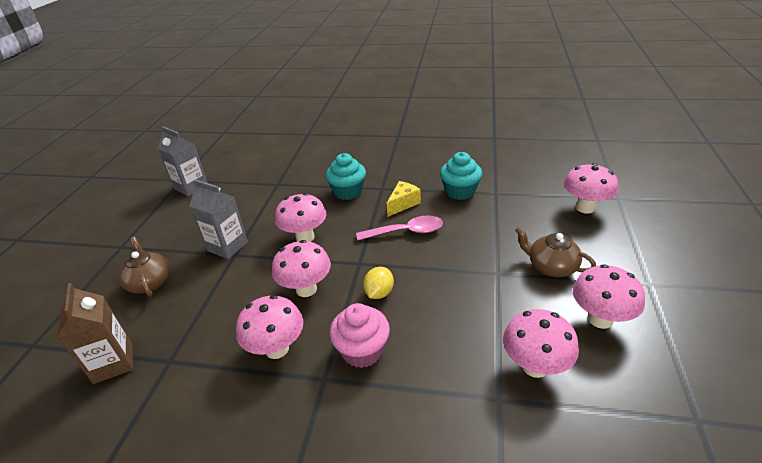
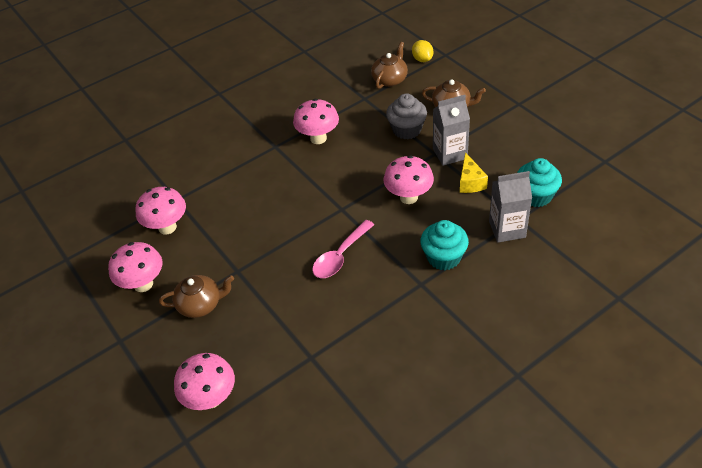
camera: 135 degrees right, 10 degrees up
brown carton [57,283,133,384] -> brown teapot [371,42,408,89]
grey carton [158,126,208,196] -> grey carton moved to [489,171,532,243]
pink mushroom [272,240,331,297] -> none
pink cupcake [330,303,390,368] -> none
yellow lemon [363,267,394,299] -> yellow lemon moved to [412,40,433,62]
yellow cheese [387,181,421,217] -> yellow cheese moved to [460,152,488,193]
turquoise cupcake [440,152,482,200] -> turquoise cupcake moved to [517,158,562,207]
none -> grey cupcake [386,93,427,139]

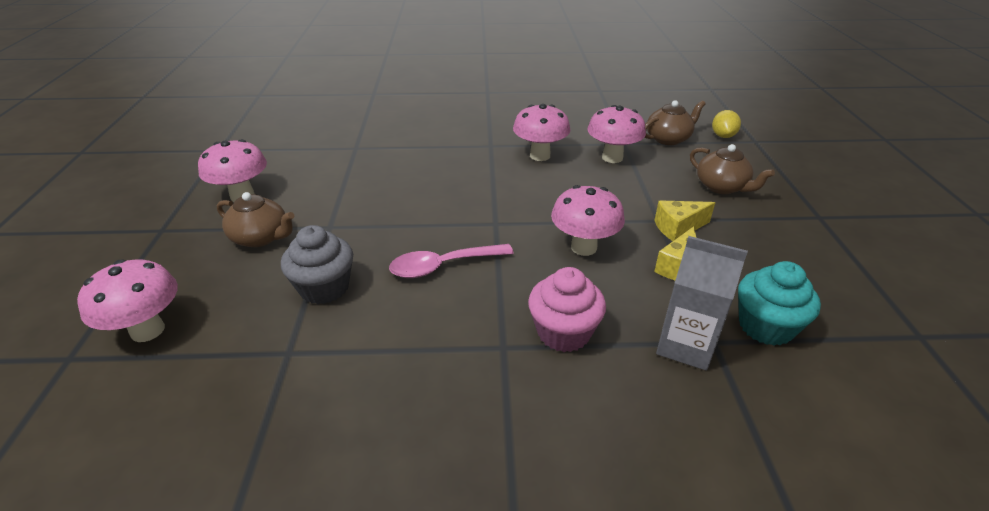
camera: 30 degrees right, 10 degrees down
pink mushroom [136,187,186,235] -> pink mushroom moved to [587,105,646,163]
grey cupcake [386,93,427,139] -> grey cupcake moved to [281,225,353,304]
turquoise cupcake [420,220,469,270] -> pink cupcake [528,267,606,352]
grey carton [433,95,470,166] -> yellow cheese [654,200,715,241]

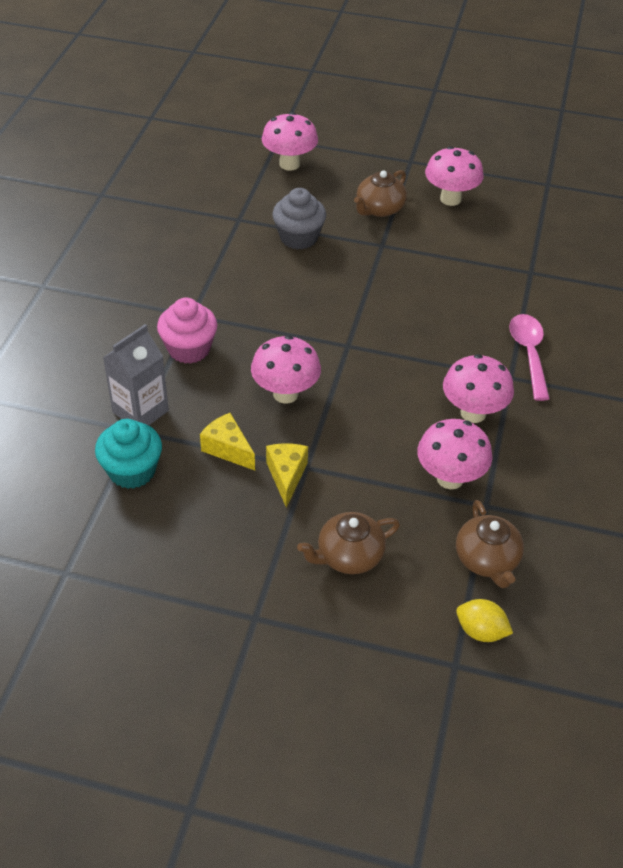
camera: 105 degrees right, 10 degrees up
pink spoon [389,244,514,278] -> pink spoon moved to [509,314,550,401]

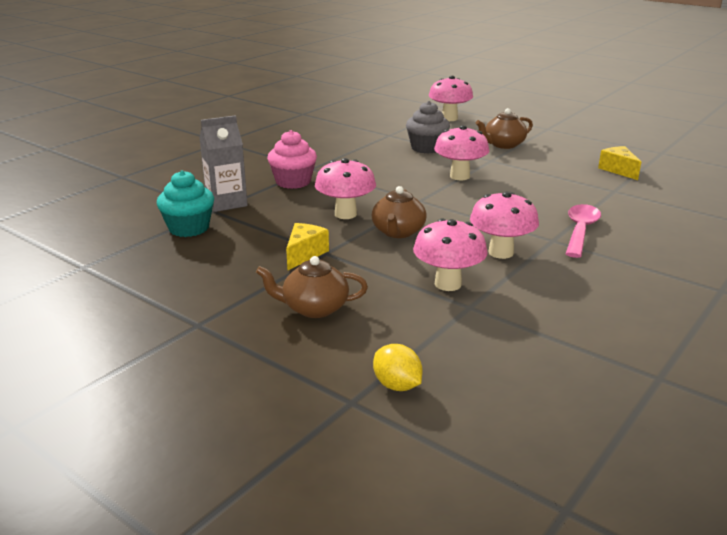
camera: 25 degrees right, 20 degrees down
yellow cheese [200,413,255,470] -> yellow cheese moved to [598,146,641,180]
pink mushroom [425,146,484,206] -> pink mushroom moved to [434,125,489,180]
brown teapot [456,500,524,588] -> brown teapot moved to [372,186,427,238]

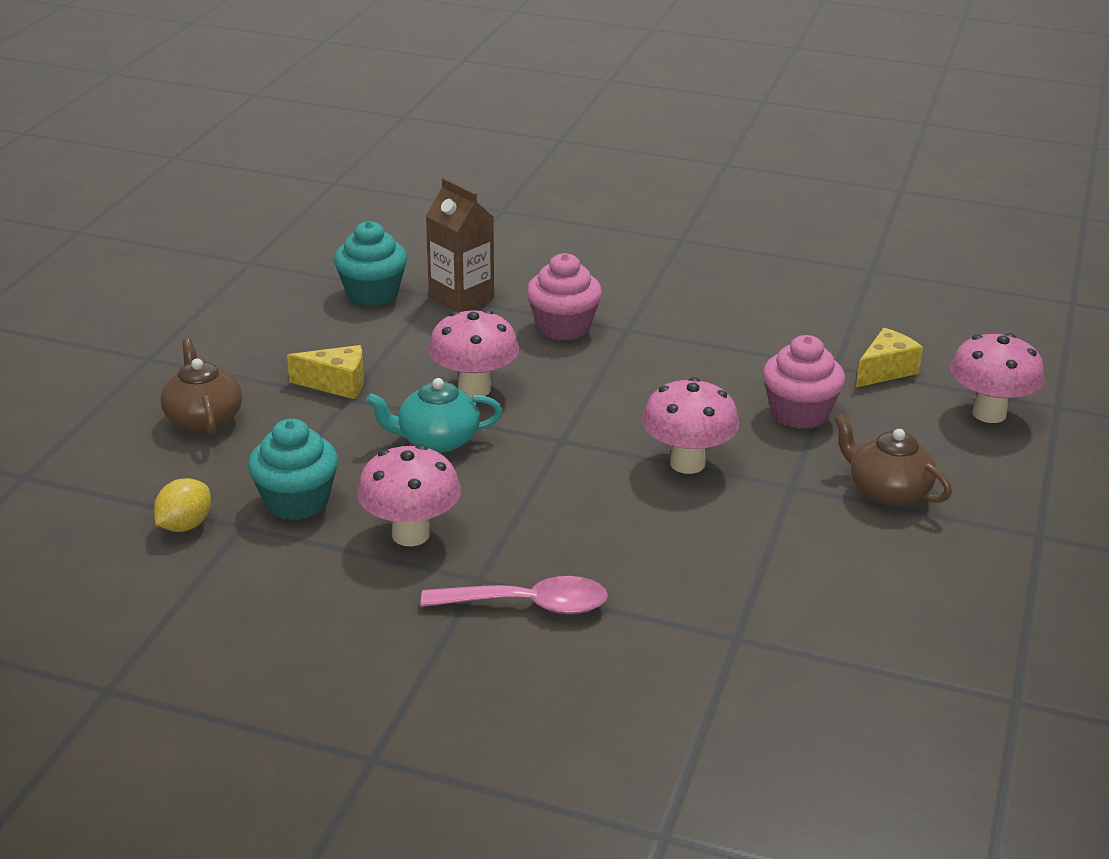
camera: 70 degrees right, 5 degrees up
grey carton [199,115,248,212] -> brown carton [426,178,494,312]
brown teapot [372,186,427,238] -> turquoise teapot [366,378,503,453]
yellow lemon [373,344,423,391] -> yellow lemon moved to [154,478,211,532]
grey cupcake [406,101,450,154] -> pink cupcake [763,335,845,429]
pink mushroom [413,218,488,291] -> turquoise cupcake [248,418,338,520]
yellow cheese [598,146,641,180] -> yellow cheese moved to [856,328,923,387]

